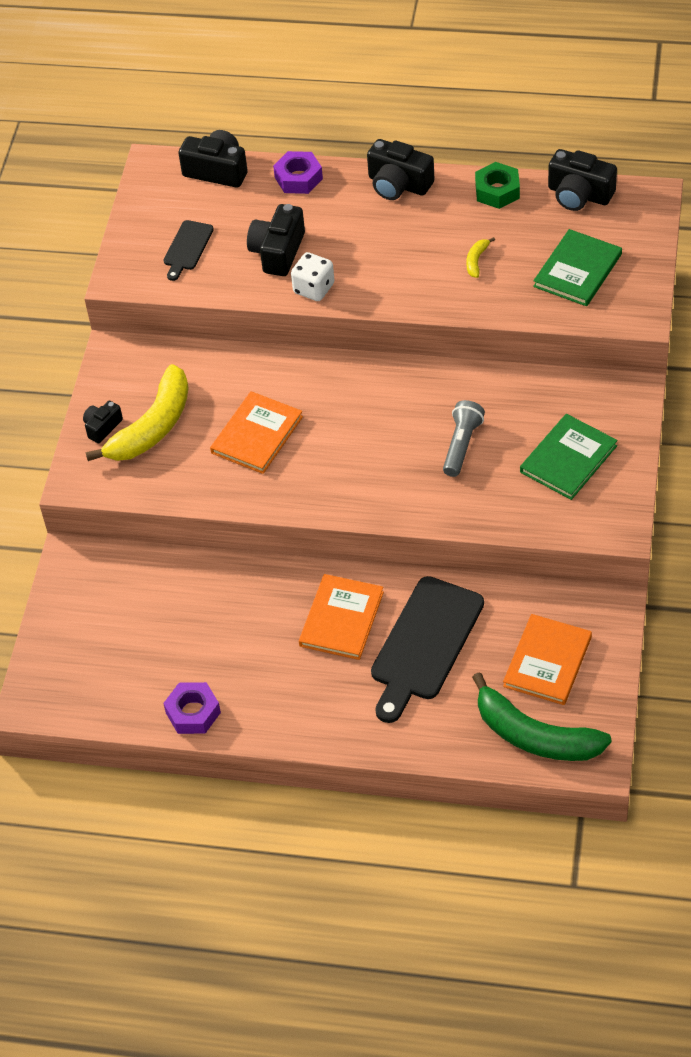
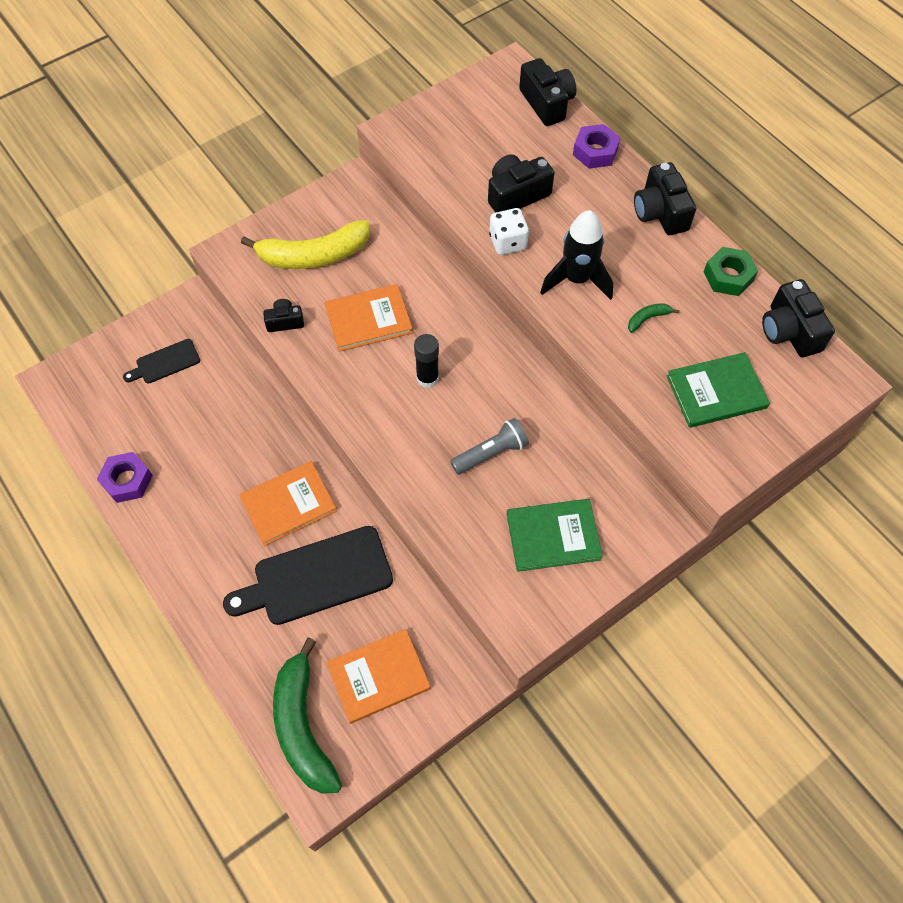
camera: 40 degrees right, 10 degrees up
black camera [83,401,123,443] -> black camera moved to [263,299,304,332]
black cutting board [164,220,214,281] -> black cutting board moved to [123,339,200,384]
yellow banana [466,237,495,278] -> green banana [628,303,680,333]
none -> black glue stick [414,334,439,388]
none -> black rocket [540,210,613,300]

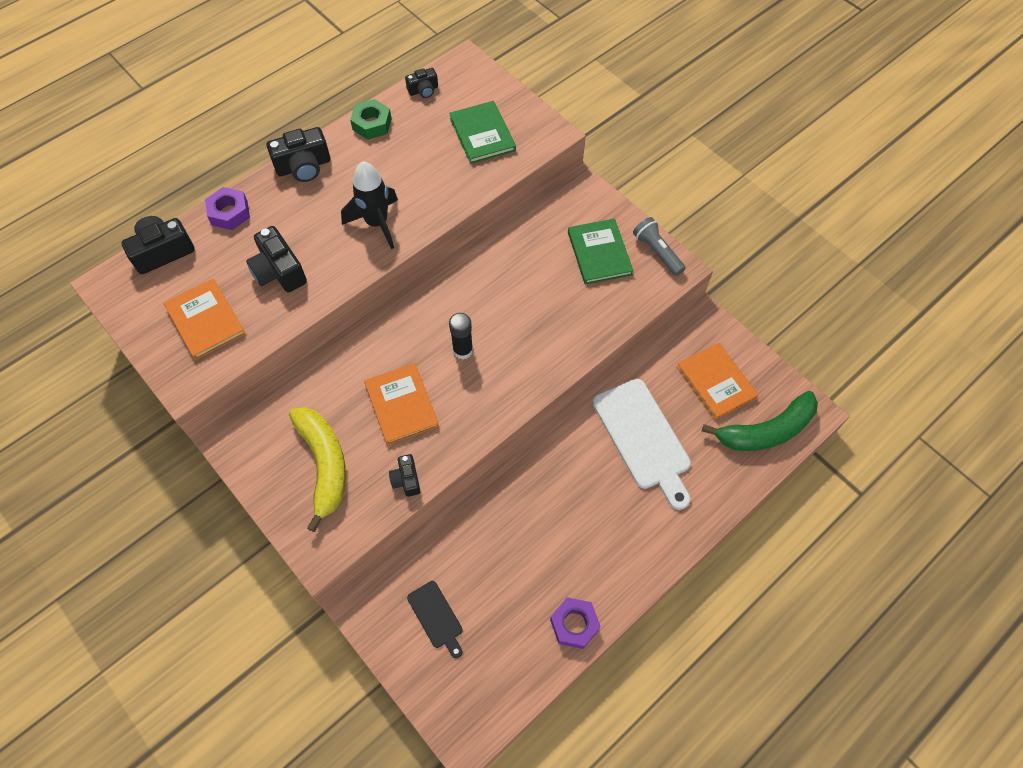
camera: 95 degrees left, 0 degrees up
black cutting board [223,526,393,625] -> white cutting board [593,379,691,510]
orange book [239,461,337,546] -> orange book moved to [164,278,246,360]
grey flashlight [450,418,529,474] -> grey flashlight moved to [633,217,686,276]
white dice [489,208,529,255] -> none
green banana [628,303,680,333] -> none
black camera [762,279,835,357] -> black camera [405,68,438,98], size x0.58

